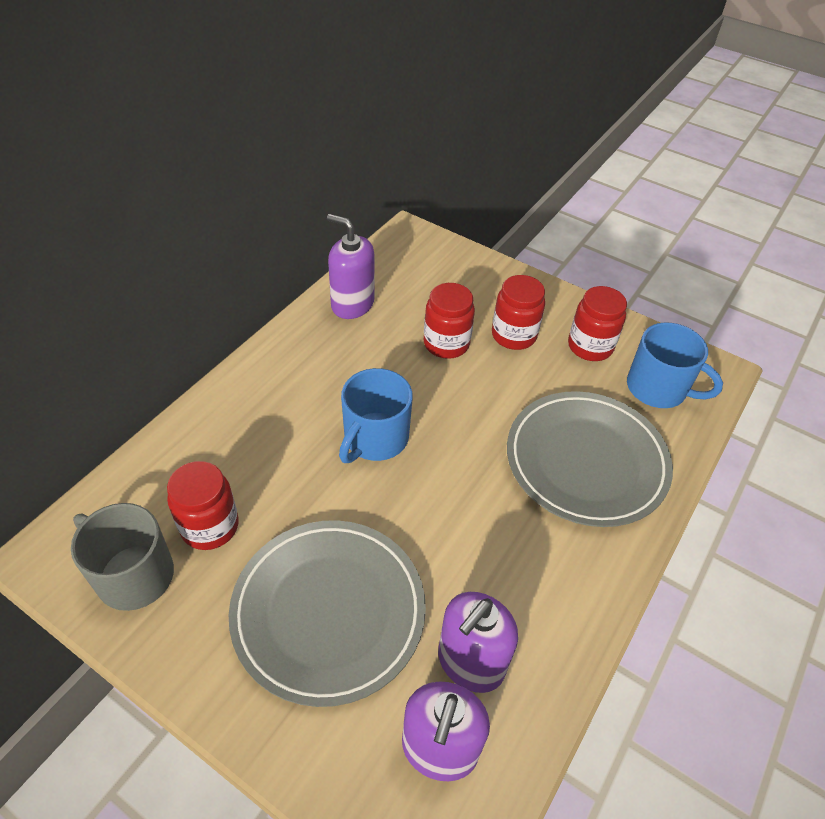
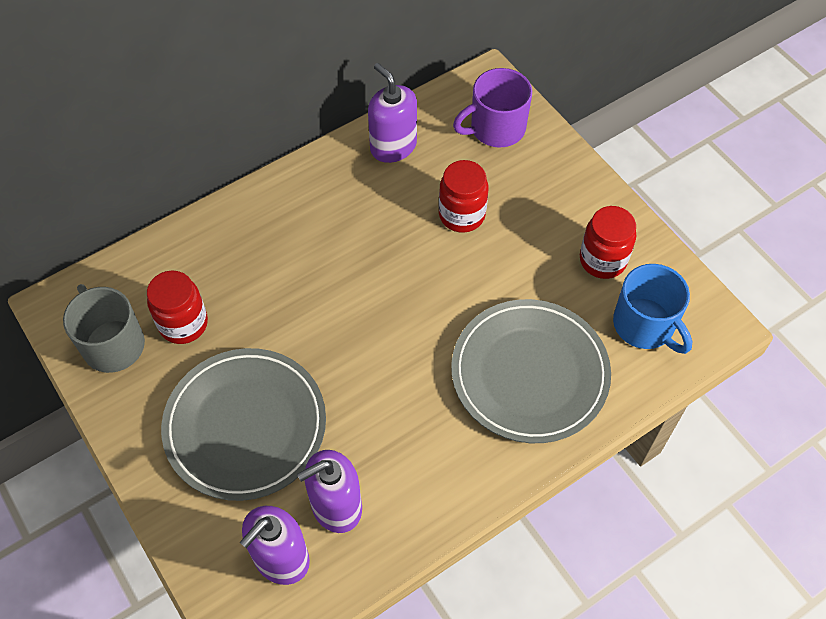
camera: 25 degrees right, 10 degrees up
blue mug [339,368,413,463] -> none
red jar [492,275,545,350] -> none
none -> purple mug [453,68,532,148]

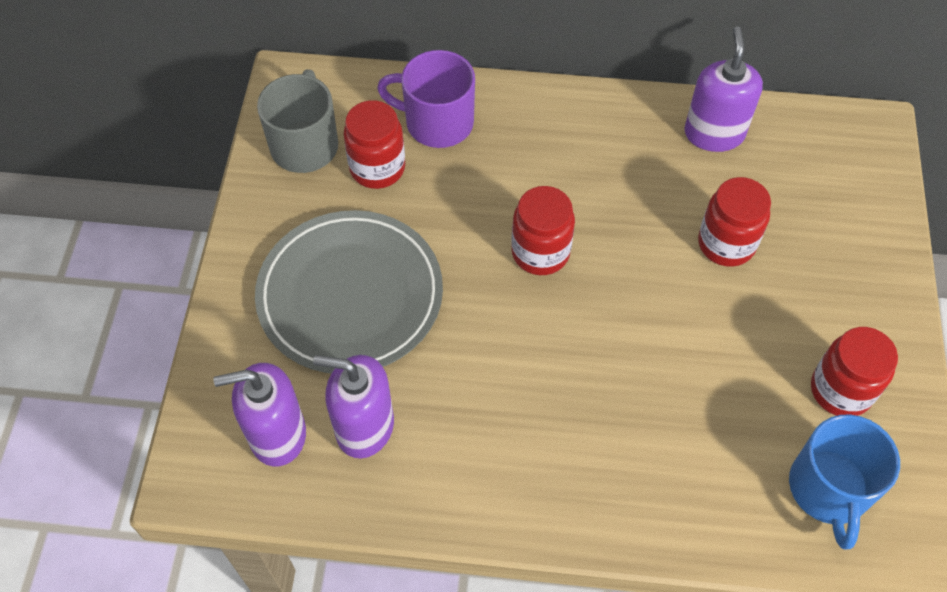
camera: 40 degrees right, 0 degrees up
grey plate [451,299,611,443] -> none
purple mug [453,68,532,148] -> purple mug moved to [377,50,475,148]
none -> red jar [511,186,575,275]

